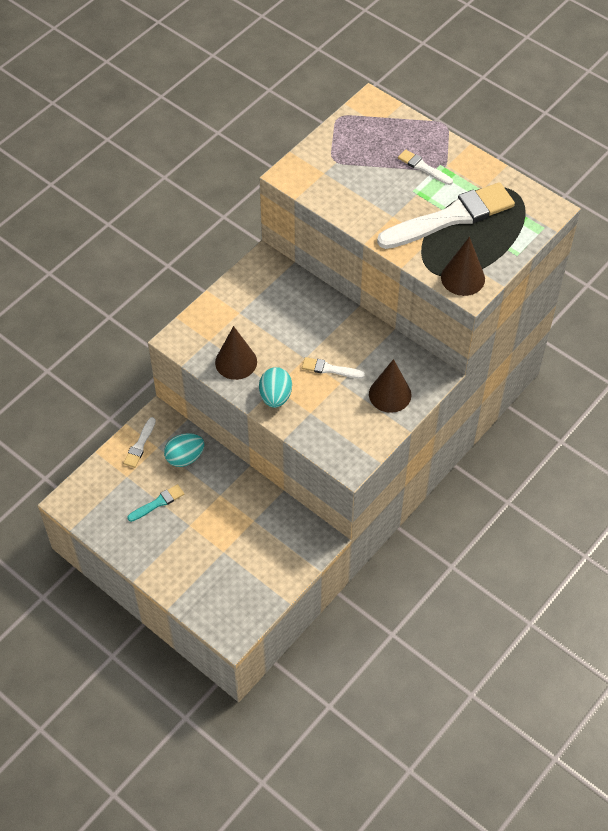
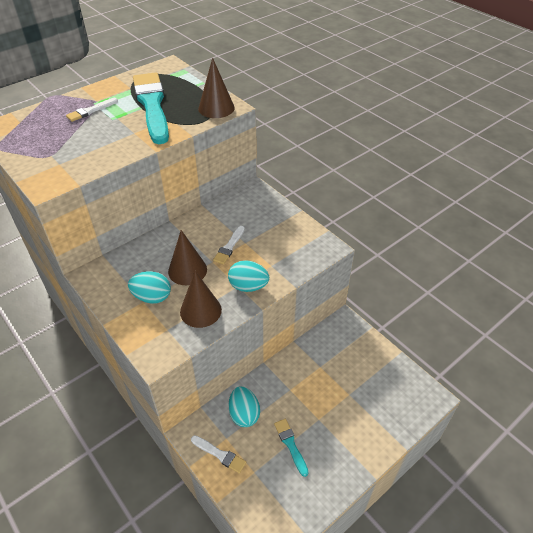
camera: 80 degrees left, 10 degrees down
brown cone [369,359,411,413] -> brown cone moved to [168,230,207,285]
white brush [377,182,515,249] -> turquoise brush [133,73,169,144]
none -> turquoise egg [128,271,171,304]

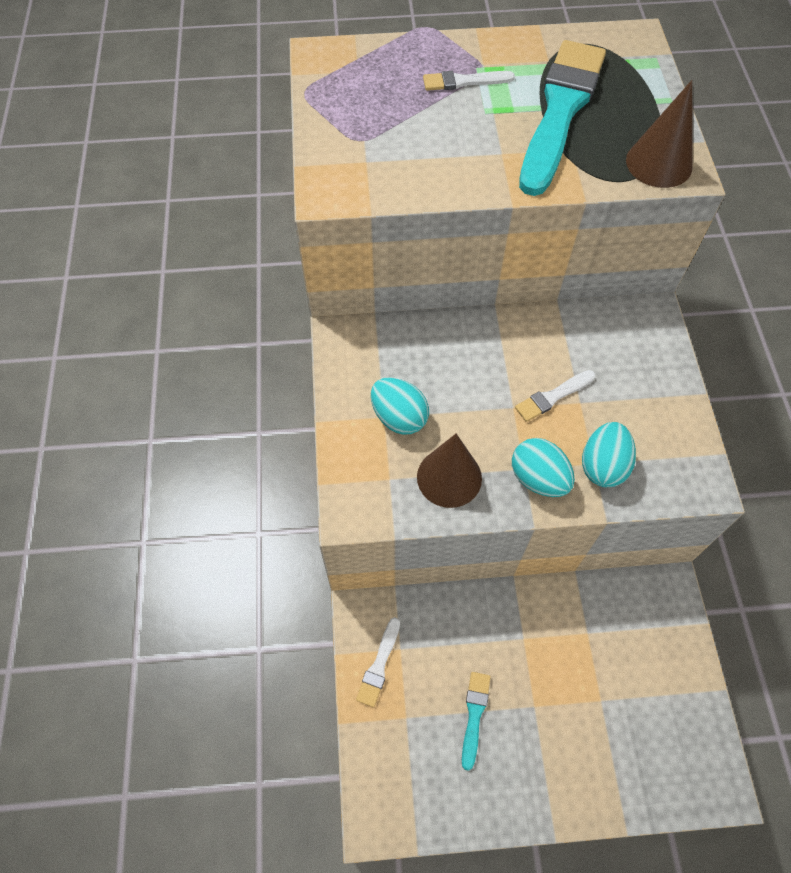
camera: 35 degrees right, 15 degrees up
brown cone [168,230,207,285] -> none
white brush [191,435,246,473] -> white brush turned 45 degrees clockwise [356,617,400,707]
turquoise egg [229,387,260,427] -> turquoise egg moved to [582,422,636,487]

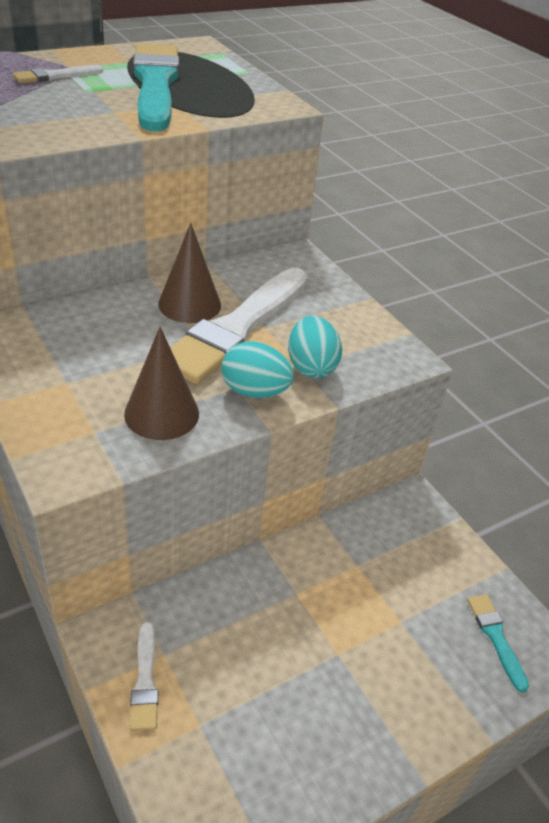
camera: 30 degrees left, 20 degrees down
turquoise egg [371,377,429,435] -> none
turquoise brush [462,672,491,771] -> turquoise brush moved to [467,594,529,693]
white brush [515,370,595,422] -> white brush [170,268,308,384], size x2.28
brown cone [626,80,693,188] -> brown cone moved to [158,223,221,323]

